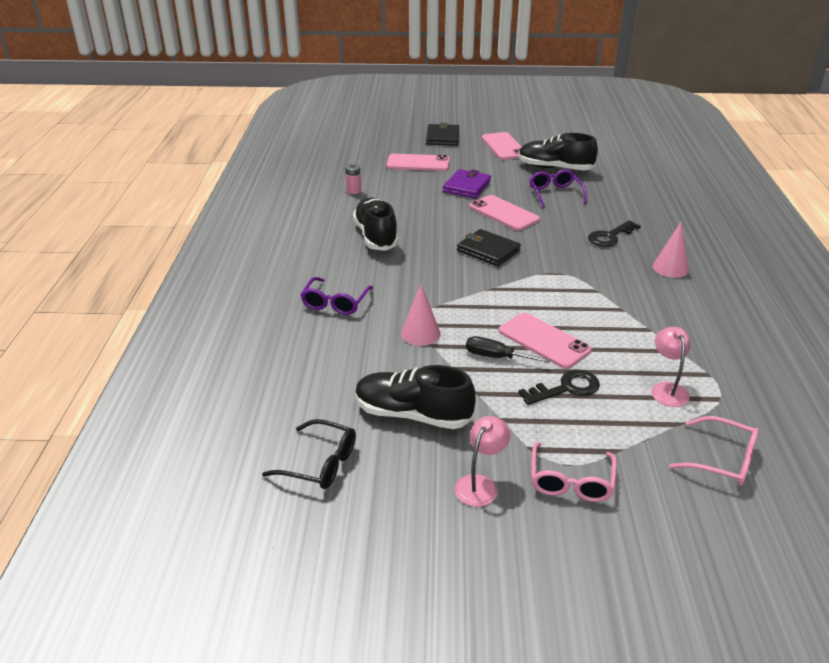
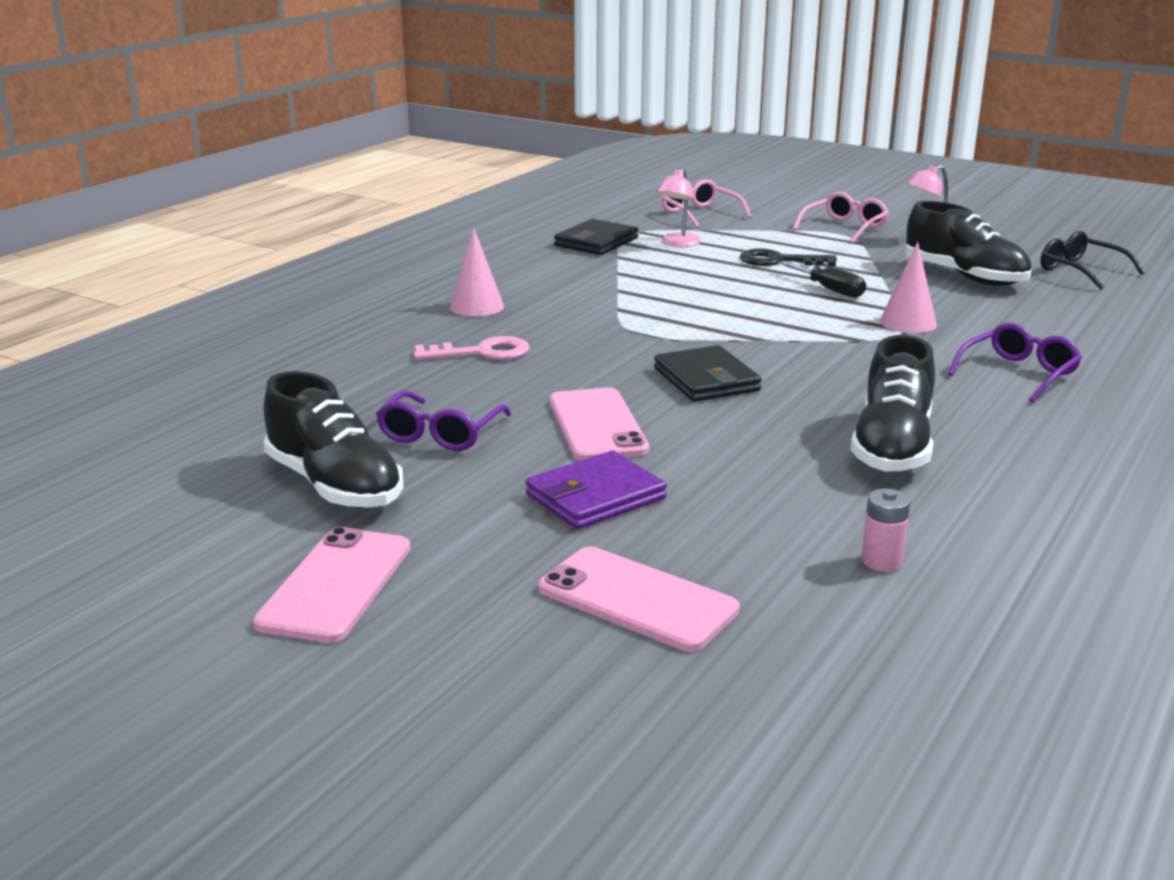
camera: 150 degrees left, 10 degrees down
black wallet [426,123,459,145] -> black wallet moved to [554,219,638,255]
pink phone [499,313,591,369] -> none
black key [588,220,641,247] -> pink key [414,336,530,360]

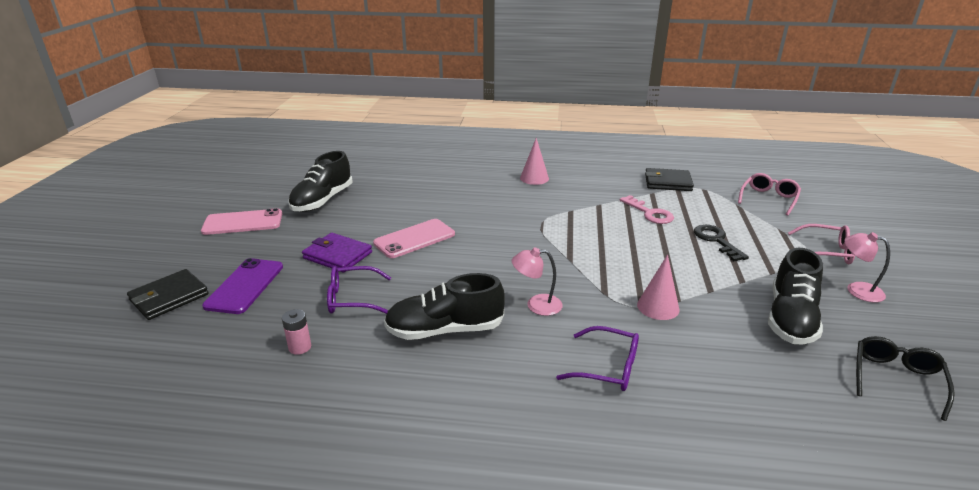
camera: 65 degrees right, 5 degrees up
purple glasses [376,391,511,451] -> purple glasses moved to [327,266,391,314]
pink key [414,336,530,360] -> pink key moved to [620,195,674,224]
pink phone [538,547,740,652] -> purple phone [202,258,283,314]
black wallet [654,345,762,402] -> black wallet moved to [127,269,209,320]
pink lamp [656,168,701,247] -> pink lamp moved to [512,247,563,316]
black screwdriver [778,261,866,298] -> none

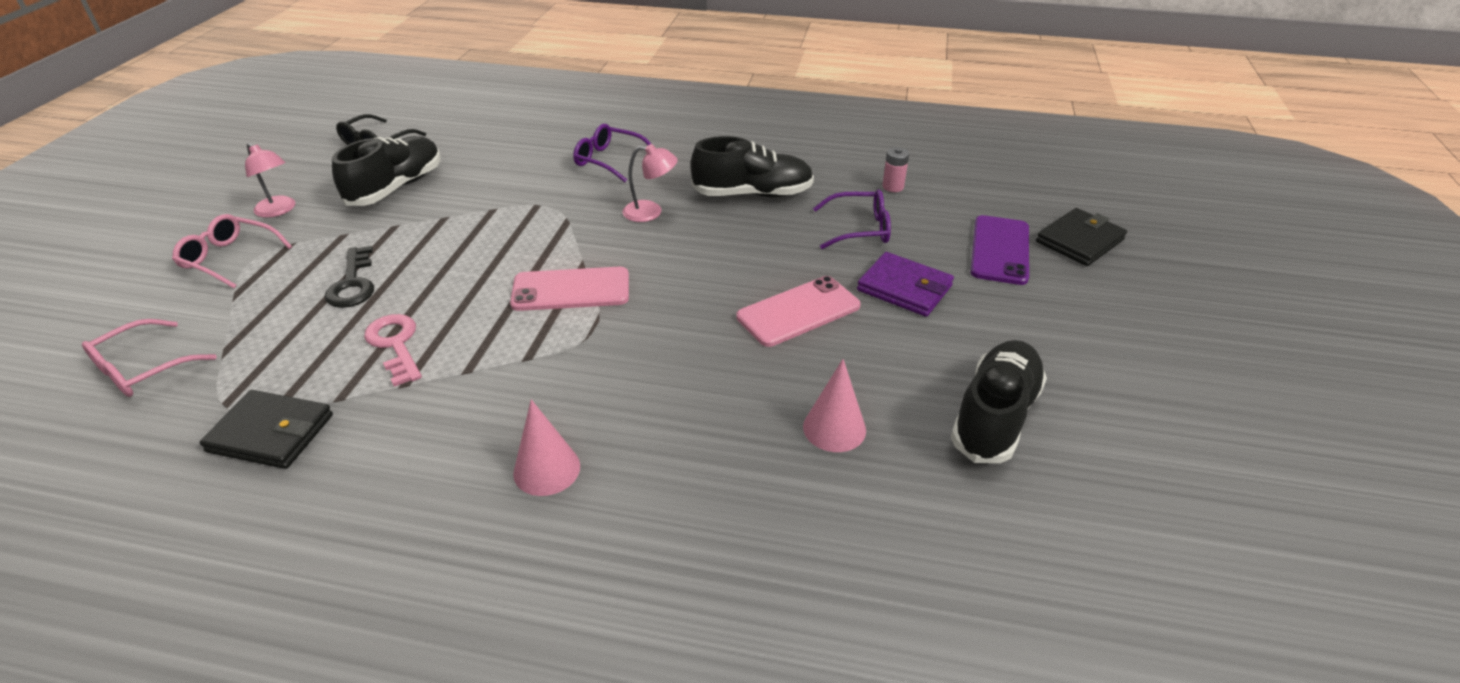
camera: 175 degrees left, 10 degrees up
pink phone [201,208,282,235] -> pink phone moved to [510,267,629,311]
pink cone [637,255,680,320] -> pink cone moved to [803,359,866,452]

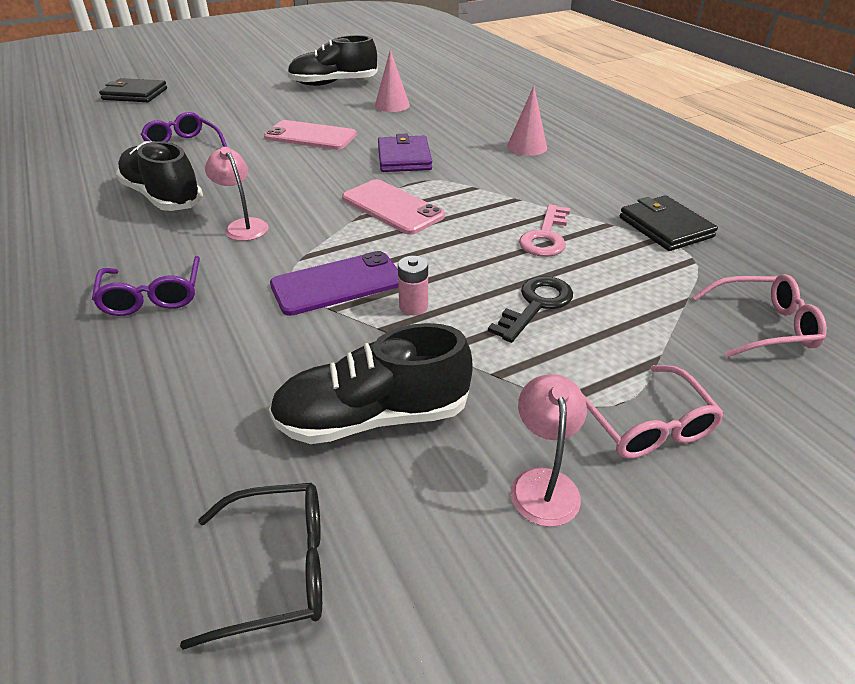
camera: 130 degrees left, 0 degrees up
purple wallet [857,252,954,317] -> purple wallet moved to [378,134,432,172]
pink battery [882,147,909,192] -> pink battery moved to [398,256,428,315]
purple phone [970,215,1029,285] -> purple phone moved to [270,251,398,316]

